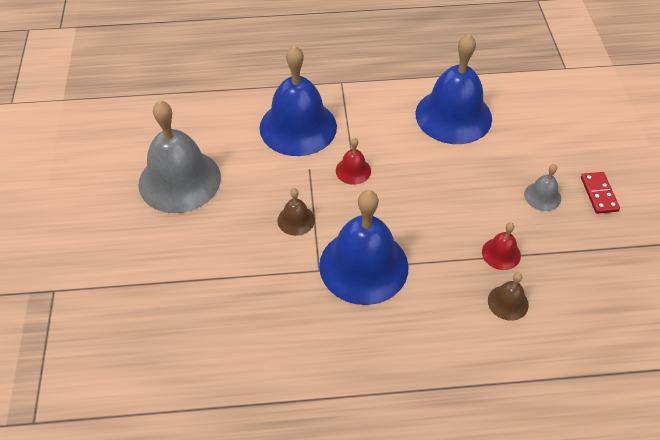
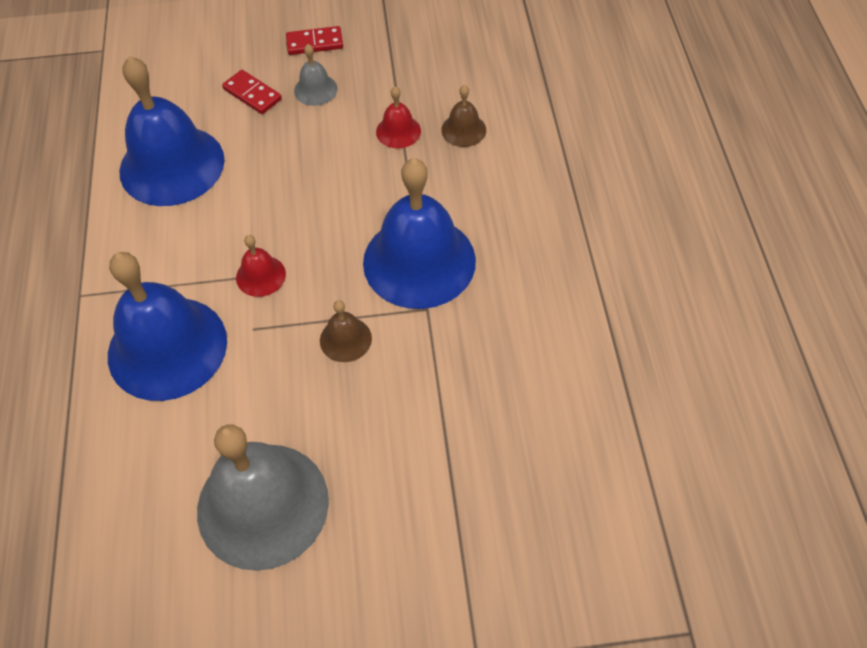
camera: 90 degrees left, 5 degrees up
none -> red domino [222,70,282,114]

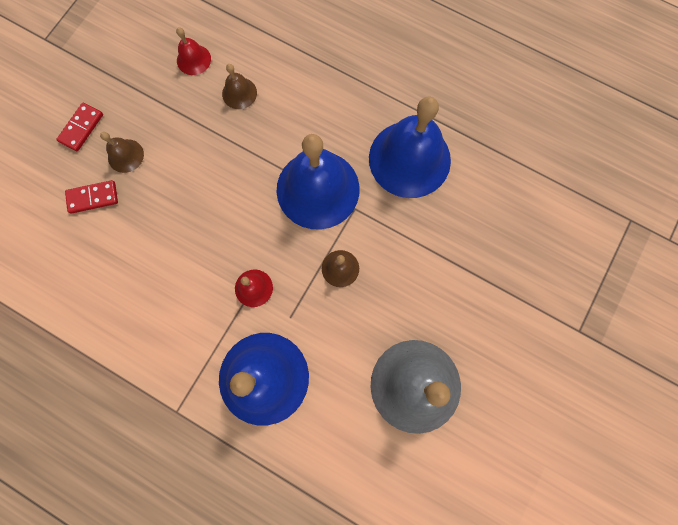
camera: 55 degrees left, 20 degrees up
blue bell [119,56,225,206] -> blue bell moved to [369,96,451,198]
grey bell [294,44,337,106] -> brown bell [100,132,144,173]
red bell [376,86,421,149] -> red bell moved to [176,27,211,75]

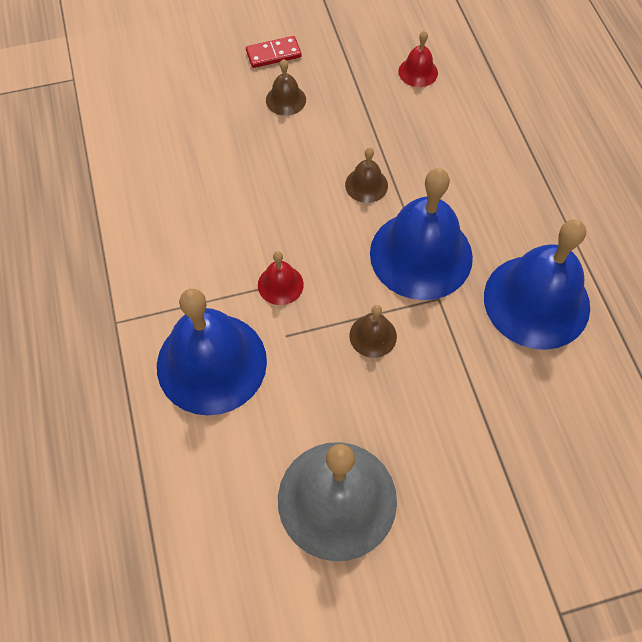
camera: 45 degrees right, 15 degrees down
red domino [65,180,118,214] -> none
brown bell [222,64,257,109] -> brown bell moved to [345,148,388,203]

